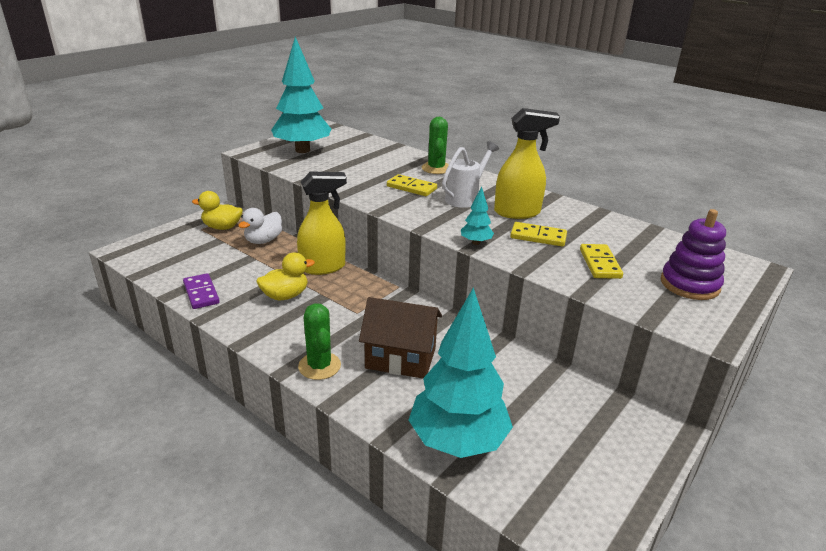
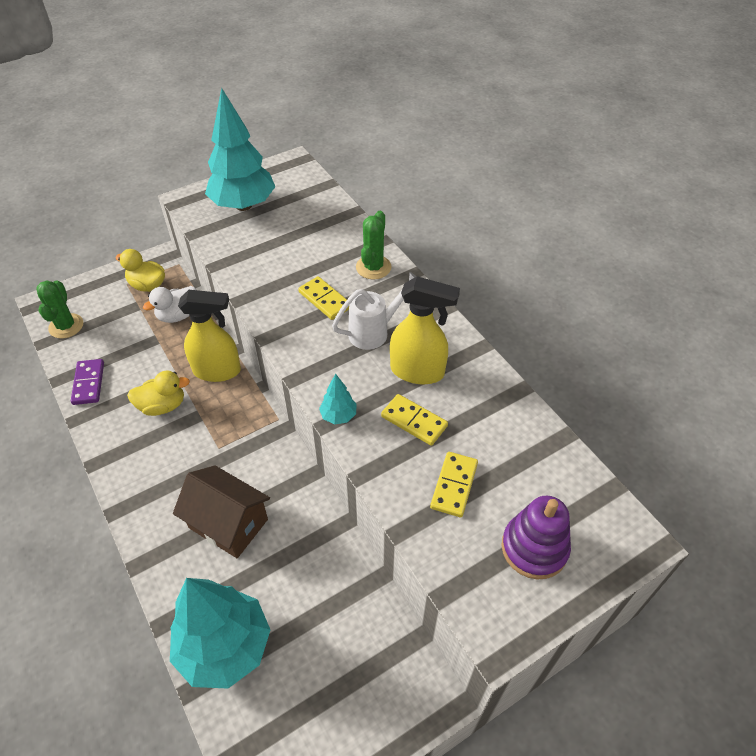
camera: 20 degrees right, 20 degrees up
green cactus [298,303,341,380] -> green cactus moved to [36,280,83,339]

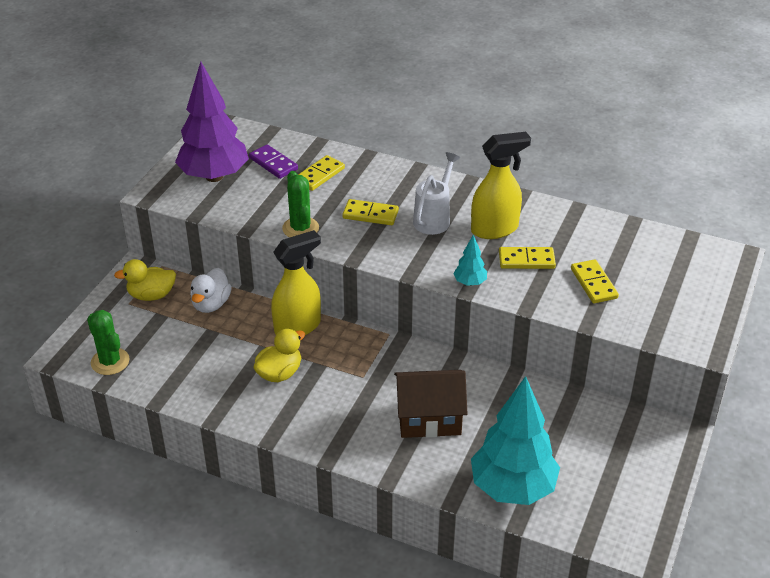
camera: 35 degrees left, 10 degrees down
purple domino [71,359,104,405] -> purple domino moved to [249,144,298,179]
turquoise tree [205,88,275,211] -> purple tree [175,62,249,182]
green cactus [356,211,392,280] -> green cactus moved to [282,171,319,238]
purple stacking toy [502,496,571,579] -> none
none -> yellow domino [298,155,345,191]

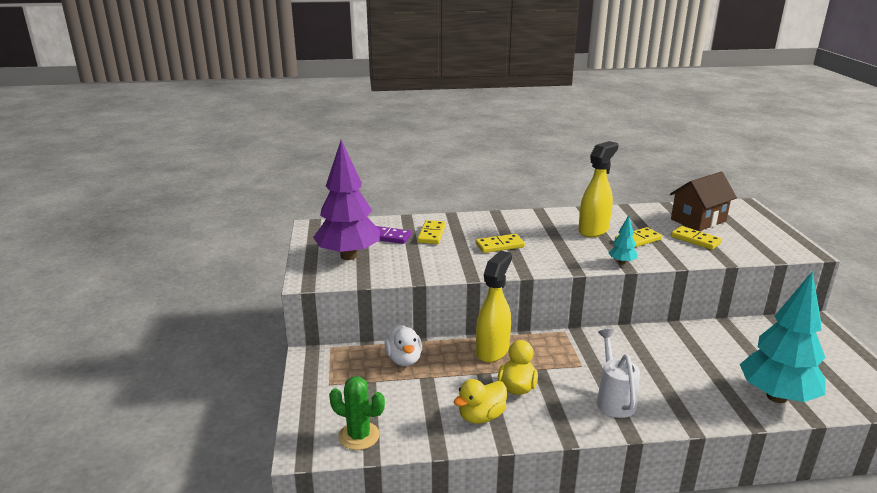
camera: 30 degrees left, 15 degrees down
yellow duck [114,259,176,301] -> yellow duck moved to [454,379,507,424]
green cactus [282,171,319,238] -> none
brown house [394,370,468,438] -> brown house moved to [670,172,737,231]
white watering can [413,152,460,235] -> white watering can moved to [597,329,640,418]

